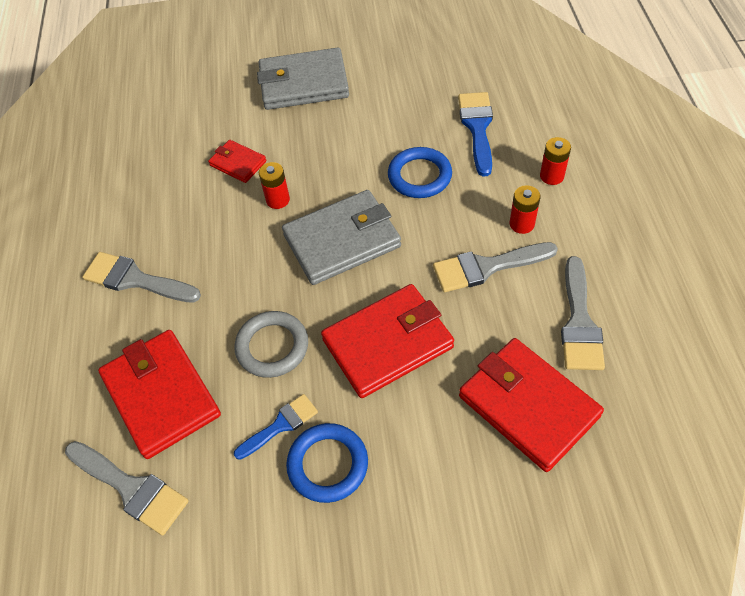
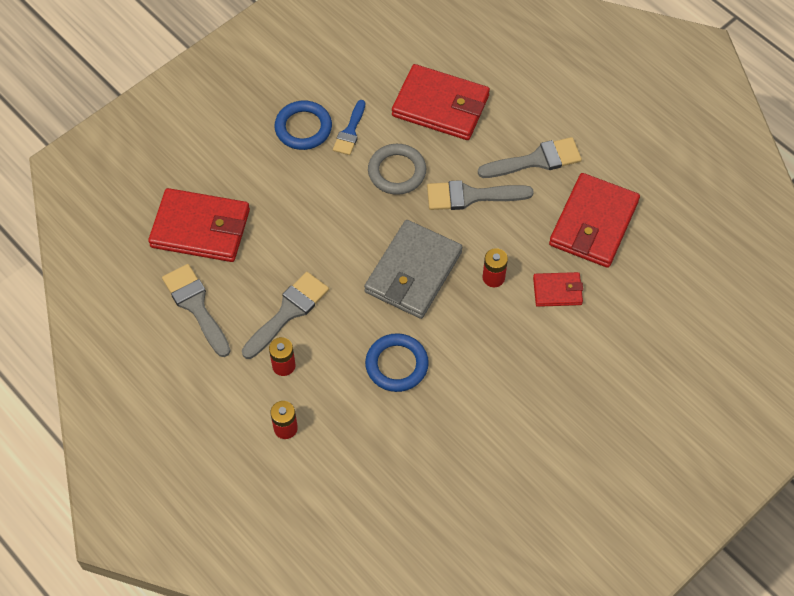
camera: 140 degrees right, 5 degrees up
grey brush [65,441,189,535] -> grey brush moved to [427,180,534,210]
grey wallet [257,47,349,110] -> none
red wallet [321,284,454,398] -> red wallet moved to [549,173,640,268]
blue brush [458,92,493,176] -> none

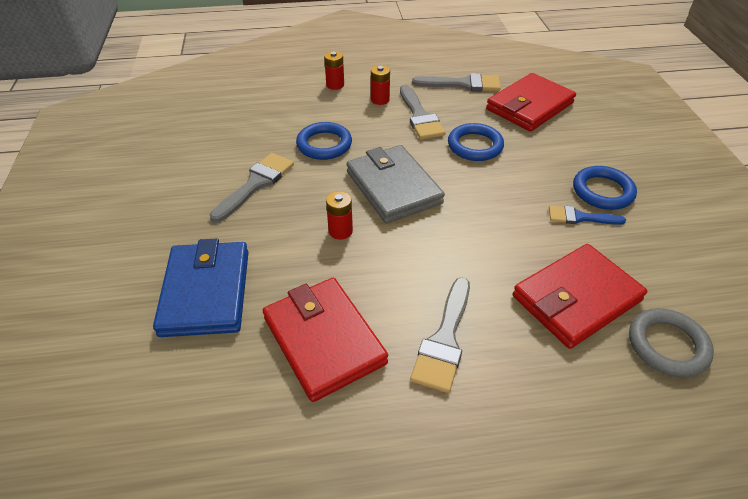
camera: 125 degrees right, 15 degrees down
blue brush [333,100,365,155] -> blue brush turned 45 degrees counterclockwise [549,205,626,225]
grey ring [368,144,426,195] -> grey ring moved to [629,308,714,377]
grey brush [427,180,534,210] -> grey brush moved to [210,153,294,223]
red wallet [533,272,583,307] -> none
none -> blue wallet [153,239,249,337]
none -> blue ring [448,123,504,161]

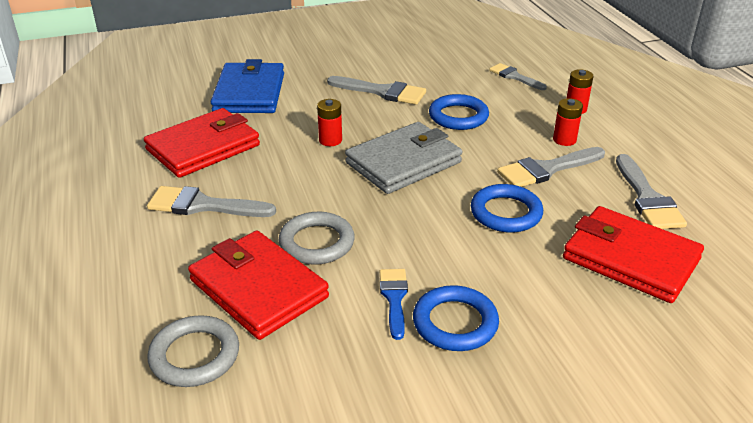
camera: 80 degrees right, 10 degrees down
blue wallet [153,239,249,337] -> blue wallet turned 75 degrees counterclockwise [211,59,284,113]
none -> grey ring [279,212,355,265]
none -> grey brush [489,63,547,90]

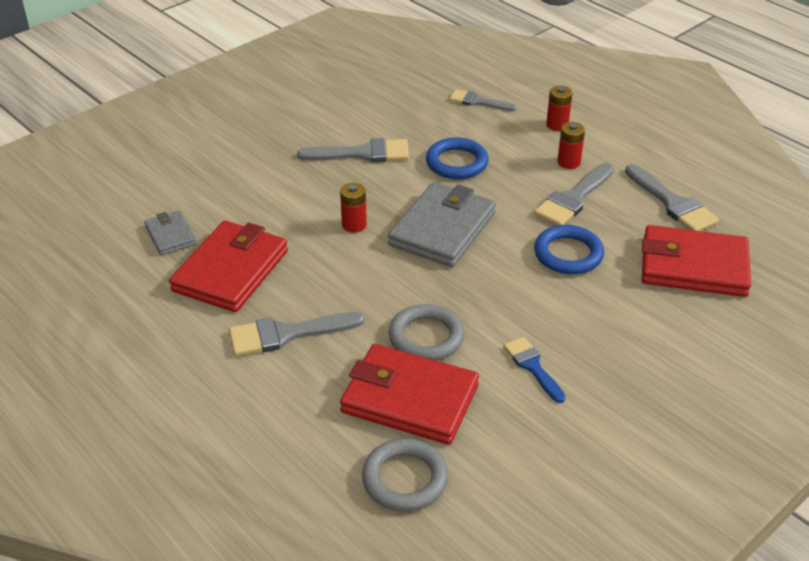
camera: 25 degrees left, 5 degrees up
blue wallet [211,59,284,113] -> none
blue ring [413,285,499,351] -> none
none -> grey wallet [144,210,197,255]

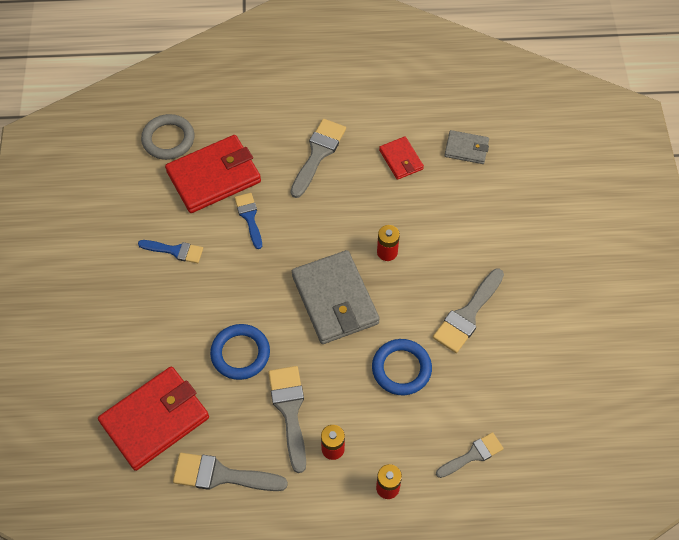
camera: 130 degrees right, 20 degrees up
red wallet [169,221,288,312] -> red wallet [379,136,424,180], size x0.52
grey ring [389,304,464,361] -> blue brush [234,193,262,249]

